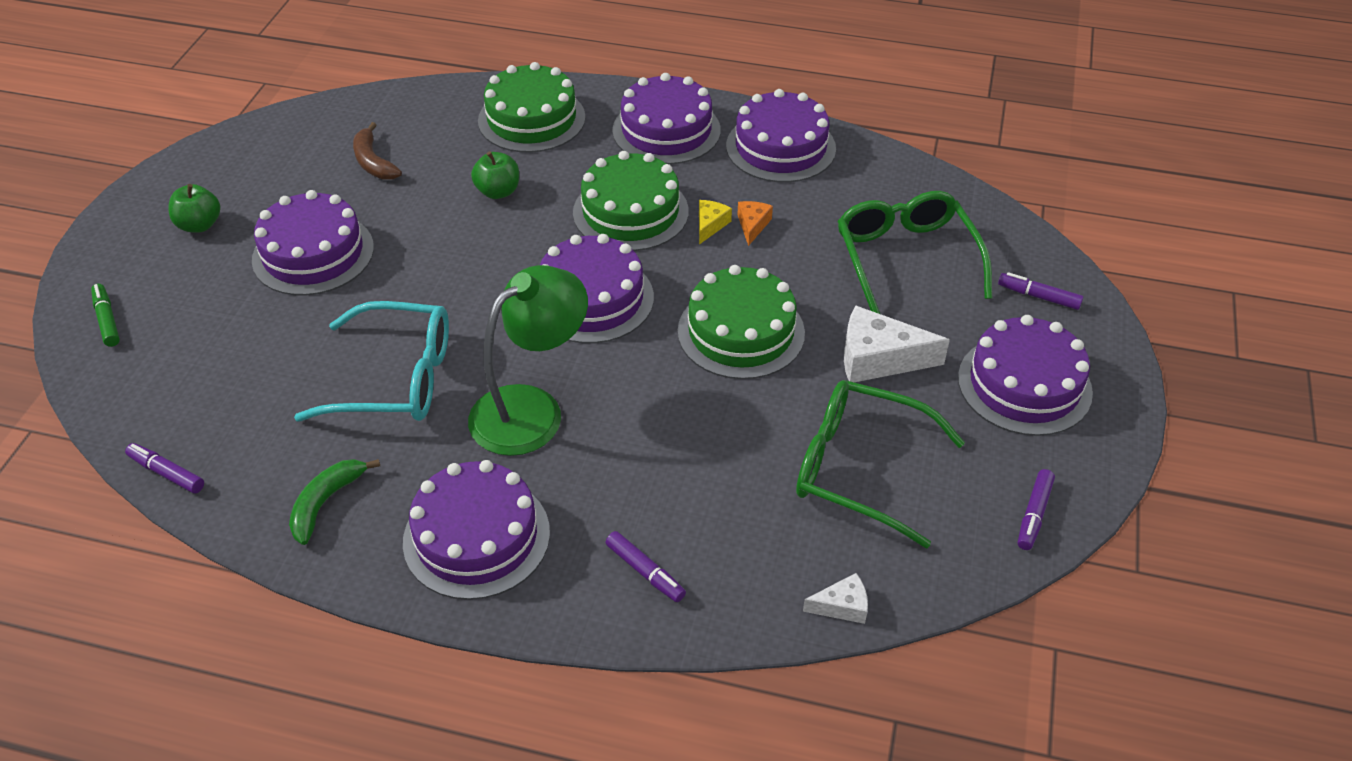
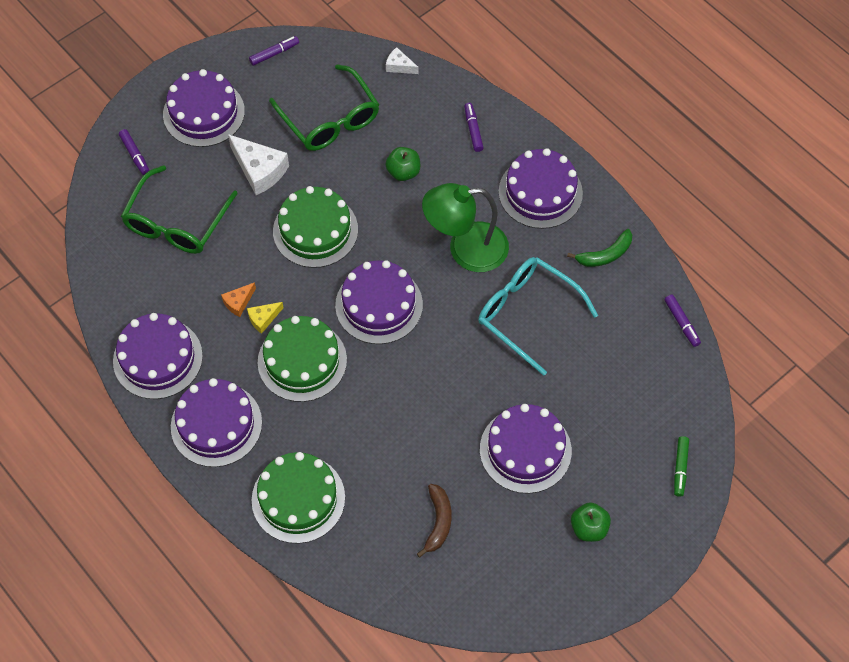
camera: 145 degrees left, 15 degrees up
green apple [471,151,519,199] -> green apple moved to [385,147,420,181]

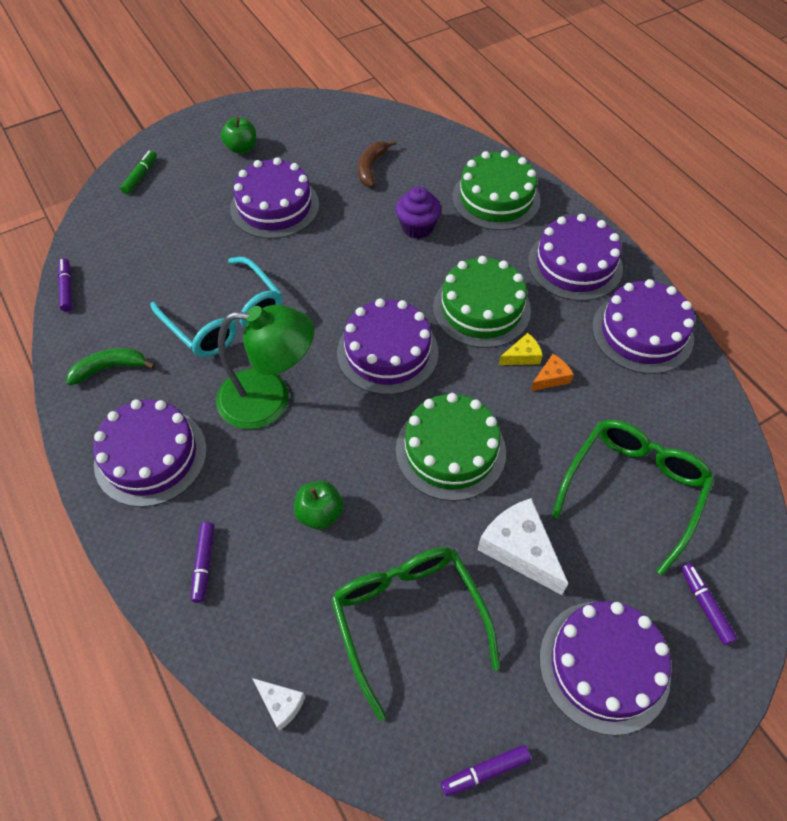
camera: 170 degrees left, 5 degrees down
none -> purple cupcake [396,186,441,239]

